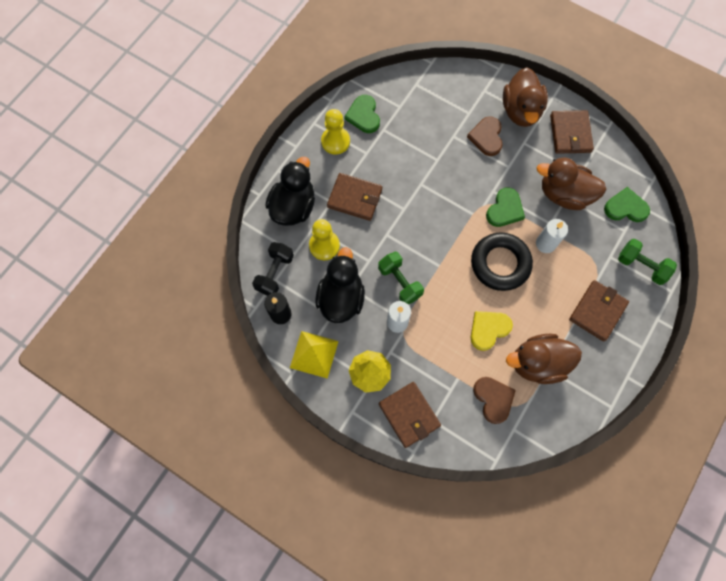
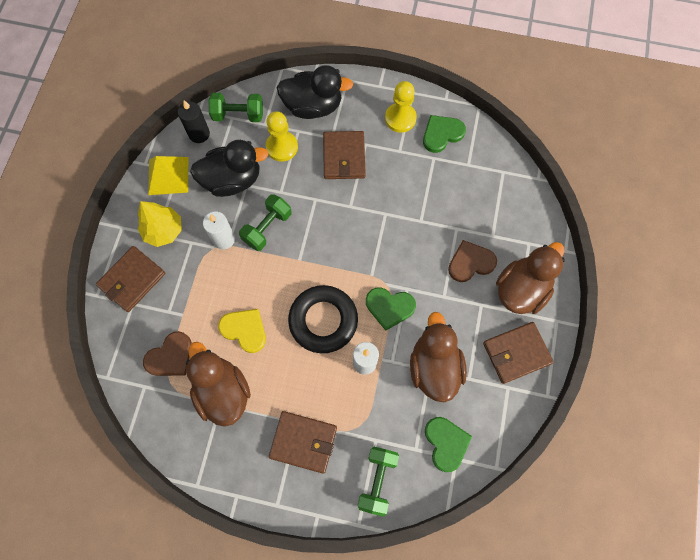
camera: 70 degrees right, 0 degrees up
black dumbbell [252,242,294,295] -> green dumbbell [208,93,263,122]
brown duck [503,67,548,127] -> brown duck turned 150 degrees clockwise [496,242,565,314]

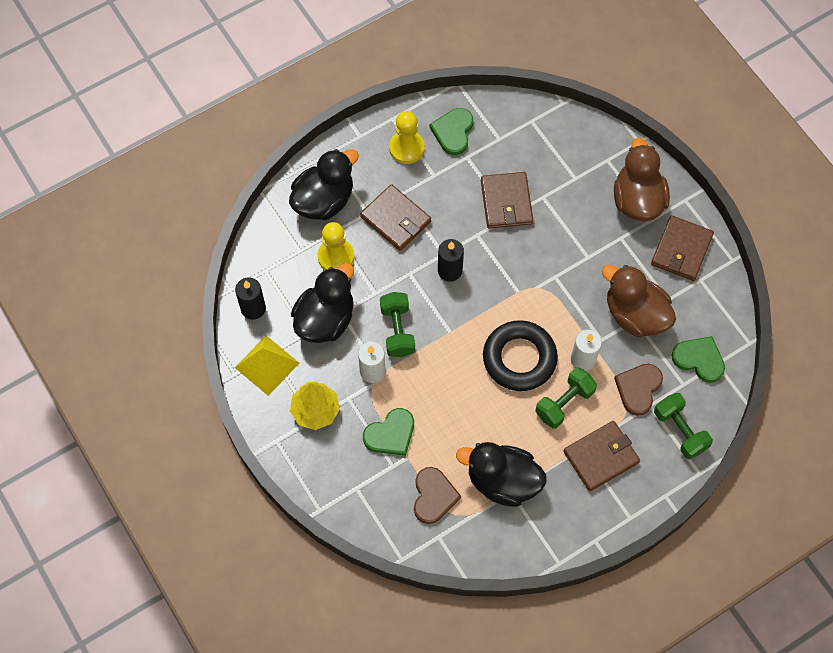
camera: 45 degrees left, 5 degrees down
brown wallet [96,246,165,312] -> brown wallet moved to [481,172,533,229]
brown duck [186,342,251,427] -> black duck [456,442,547,507]
green dumbbell [208,93,263,122] -> green dumbbell moved to [535,367,597,428]
yellow heart [218,309,266,353] -> none
green heart [366,288,416,331] -> green heart moved to [363,408,414,456]
brown heart [448,240,497,282] -> brown heart moved to [614,364,663,416]
none -> black candle [438,239,464,282]

